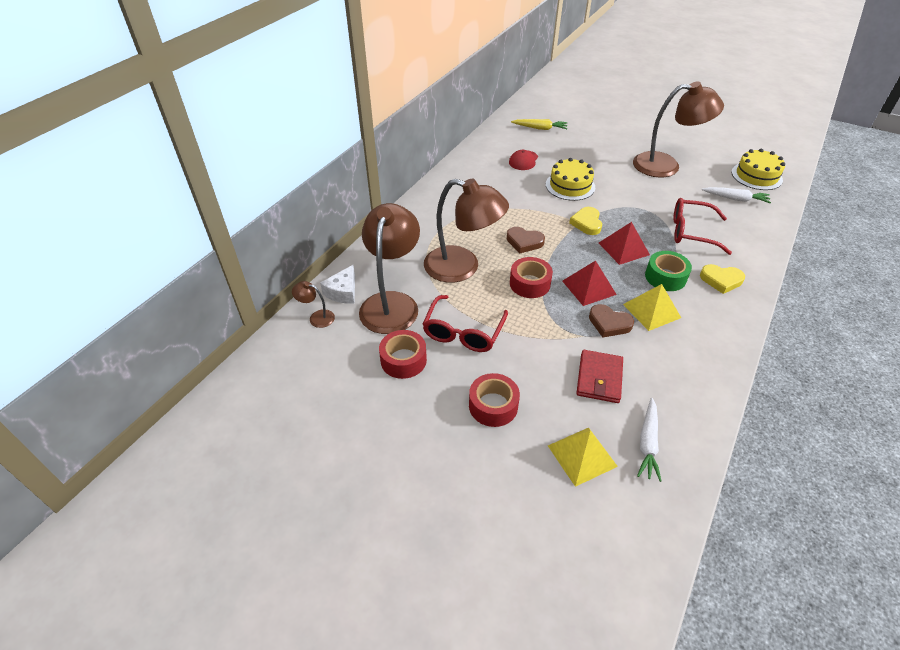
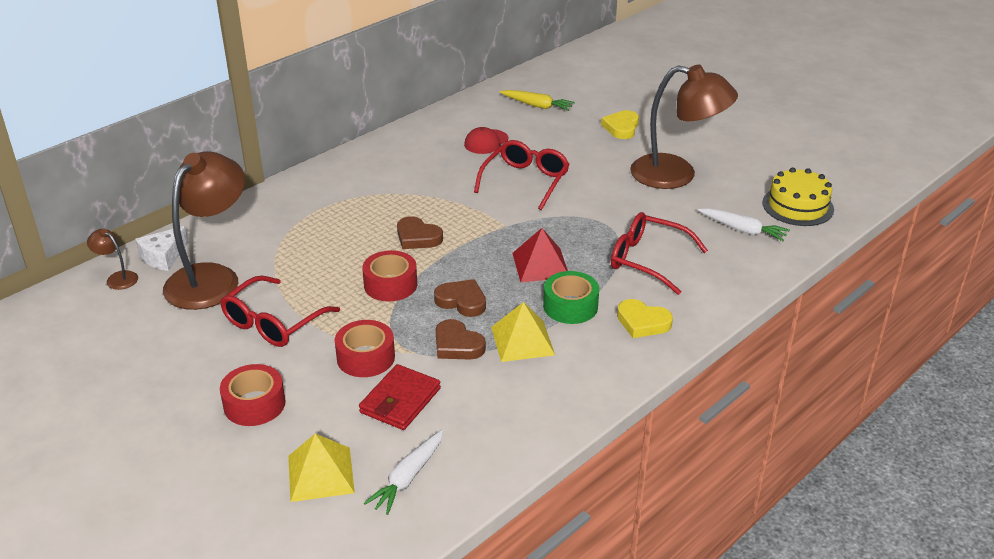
camera: 15 degrees right, 10 degrees down
red tape [379,330,427,379] -> red tape moved to [335,320,395,377]
brown lamp [424,179,509,283] -> none
yellow cake [546,158,595,201] -> red glasses [474,140,570,210]
red pyramid [562,261,617,306] -> brown heart [434,279,486,317]
yellow heart [569,207,602,235] -> yellow heart moved to [601,110,639,139]

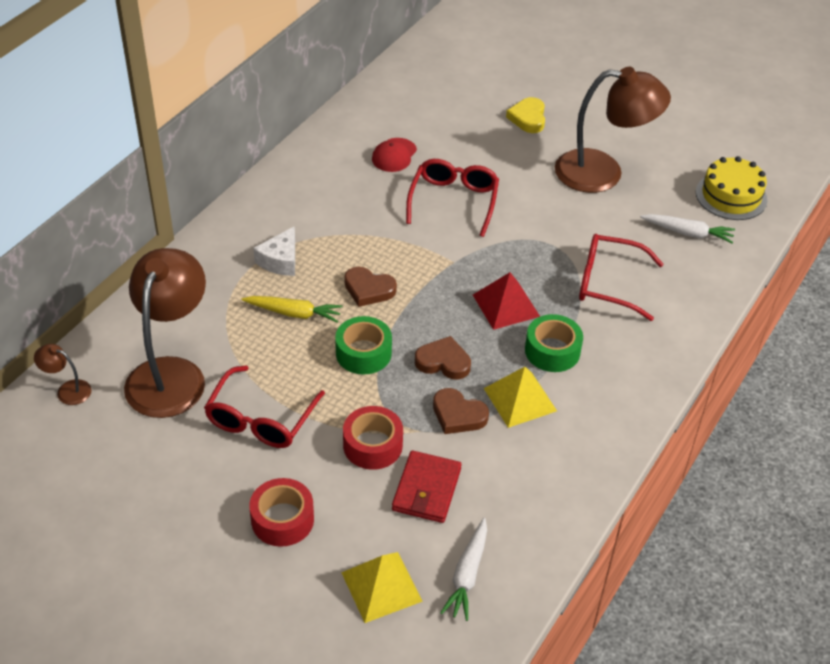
camera: 15 degrees left, 10 degrees up
white cheese [135,226,188,271] -> white cheese moved to [253,227,295,276]
red tape [362,250,417,302] -> green tape [335,316,392,375]
yellow carrot [499,90,575,111] -> yellow carrot moved to [242,296,343,323]
yellow heart [617,299,673,338] -> none

